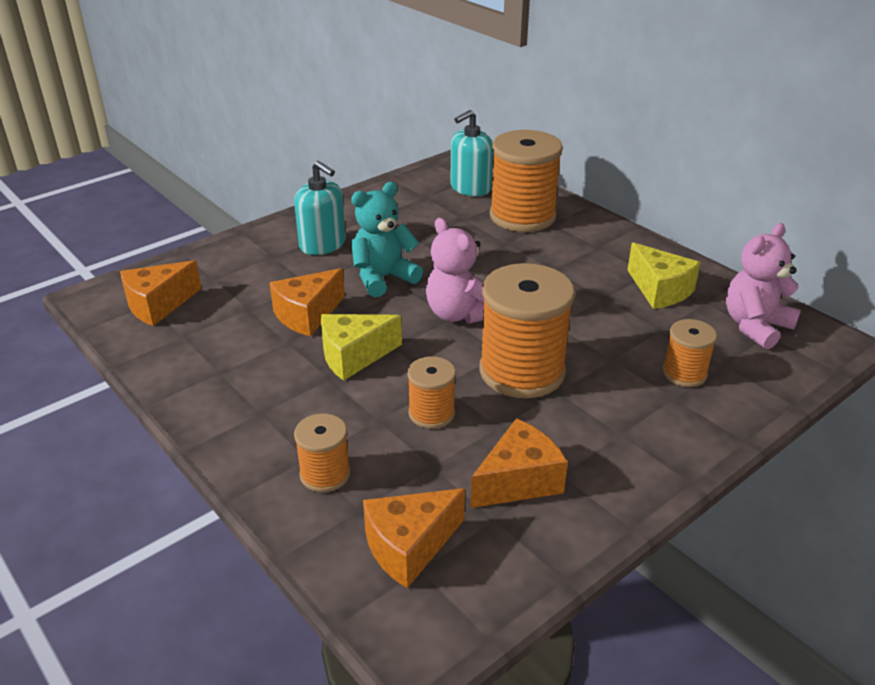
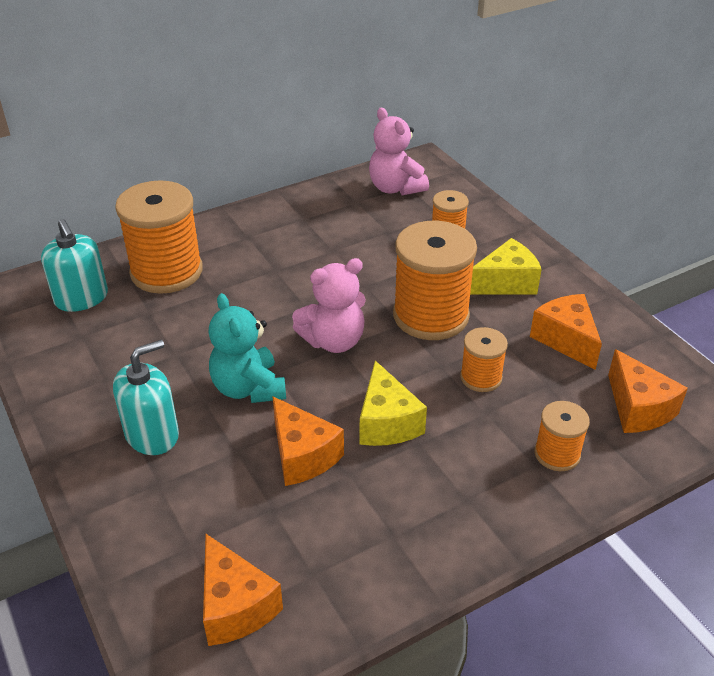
camera: 80 degrees left, 5 degrees up
yellow cheese [628,242,701,309] -> yellow cheese moved to [470,238,542,295]

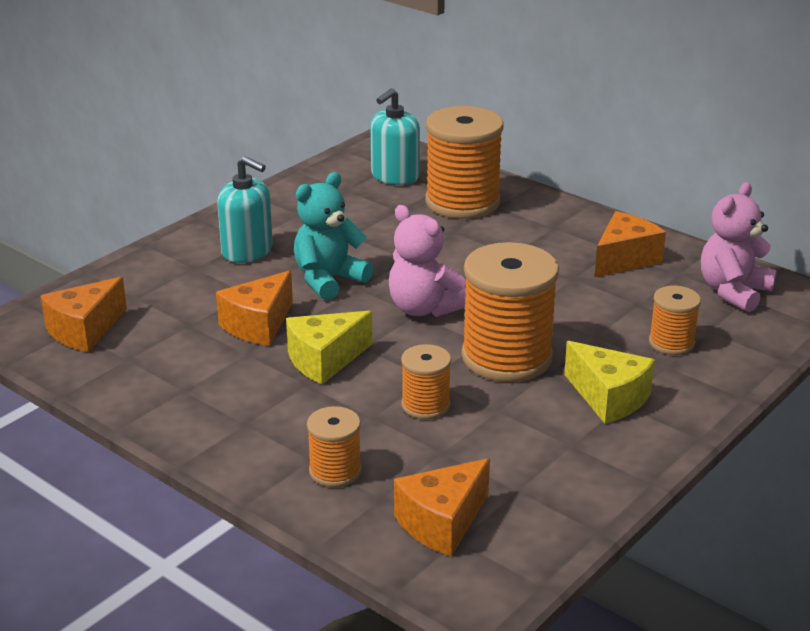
camera: 70 degrees right, 10 degrees down
orange cheese [530,294,602,370] -> orange cheese moved to [594,211,666,277]

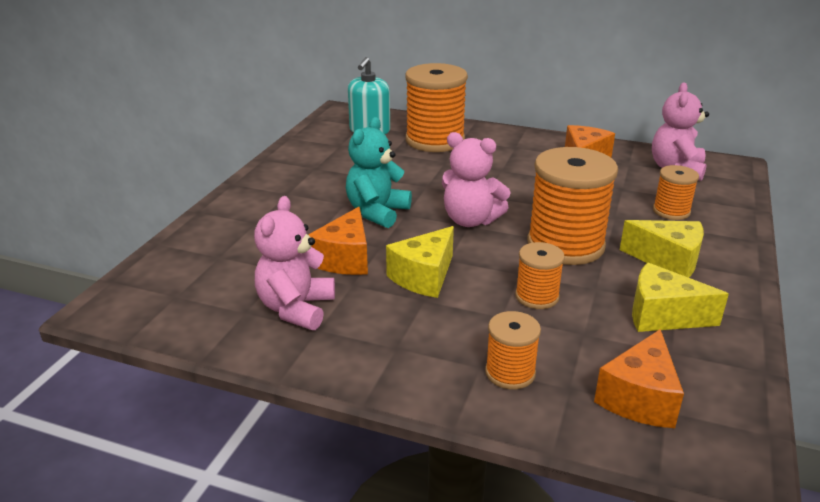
camera: 20 degrees left, 0 degrees up
orange cheese [40,277,127,352] -> none
turquoise soap dispenser [217,156,273,263] -> none
none -> pink teddy bear [254,196,335,330]
none -> yellow cheese [632,263,729,332]

